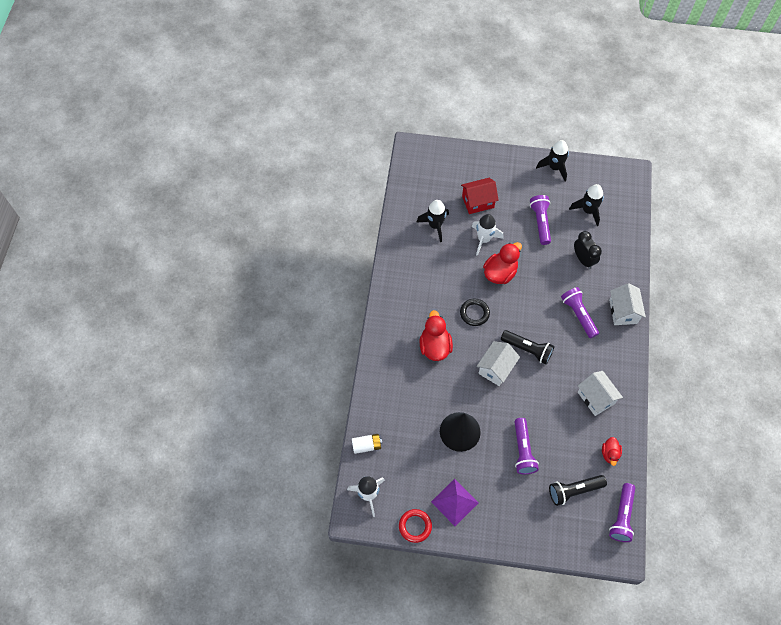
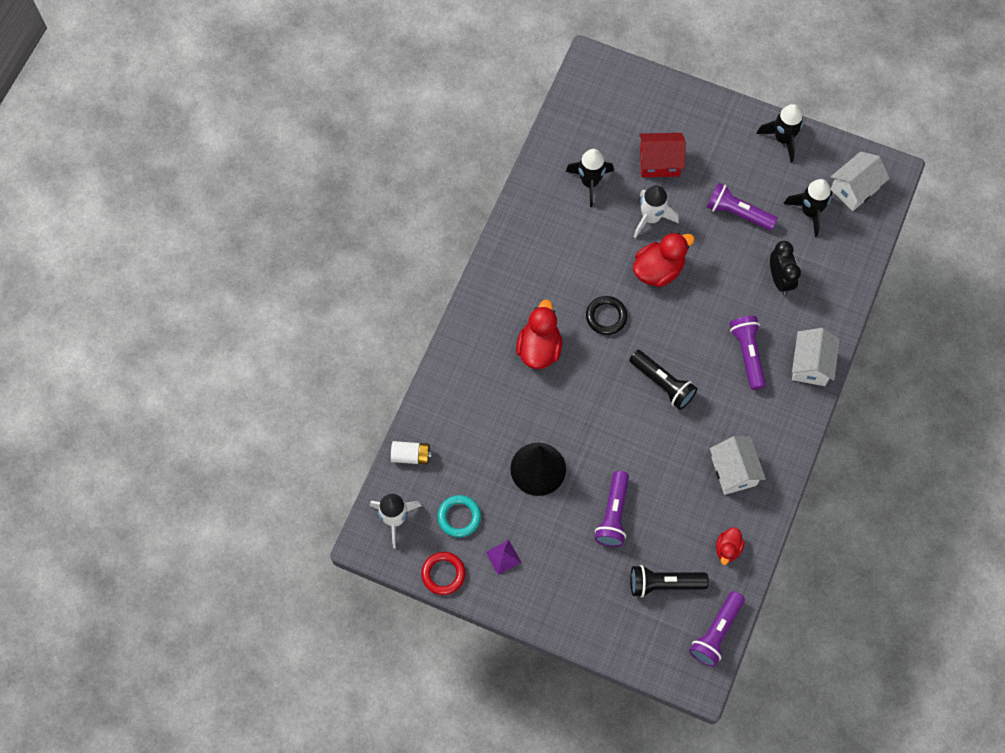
camera: 15 degrees right, 5 degrees up
purple pyramid [431,479,478,526] -> purple pyramid [486,540,522,575], size x0.59
white house [477,341,520,386] -> white house moved to [831,152,890,211]
purple flashlight [530,195,551,245] -> purple flashlight turned 75 degrees counterclockwise [707,183,778,231]
none -> turquoise ring [437,495,481,537]

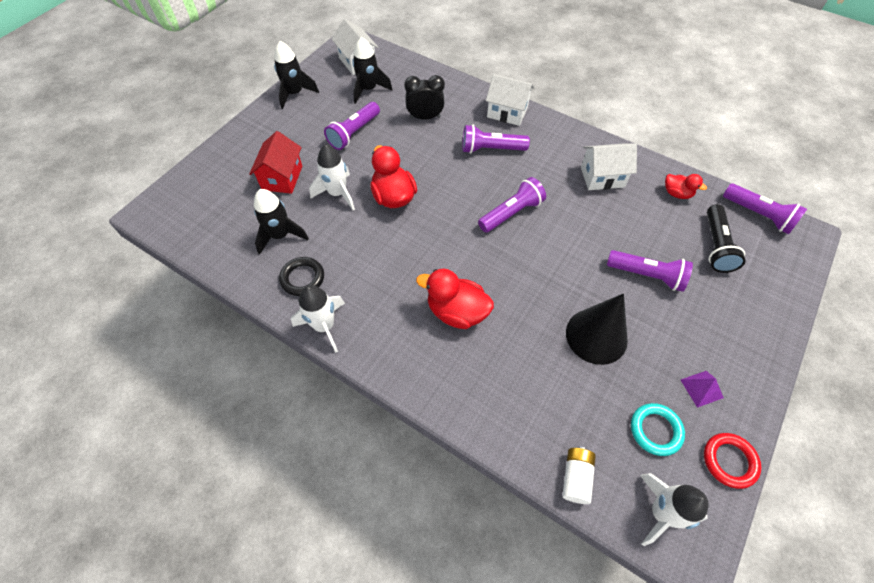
camera: 80 degrees left, 10 degrees down
black ring [586,296,628,335] -> black ring moved to [279,257,324,296]
black flashlight [629,350,697,410] -> purple flashlight [478,177,546,233]
none -> white rocket [291,285,345,353]

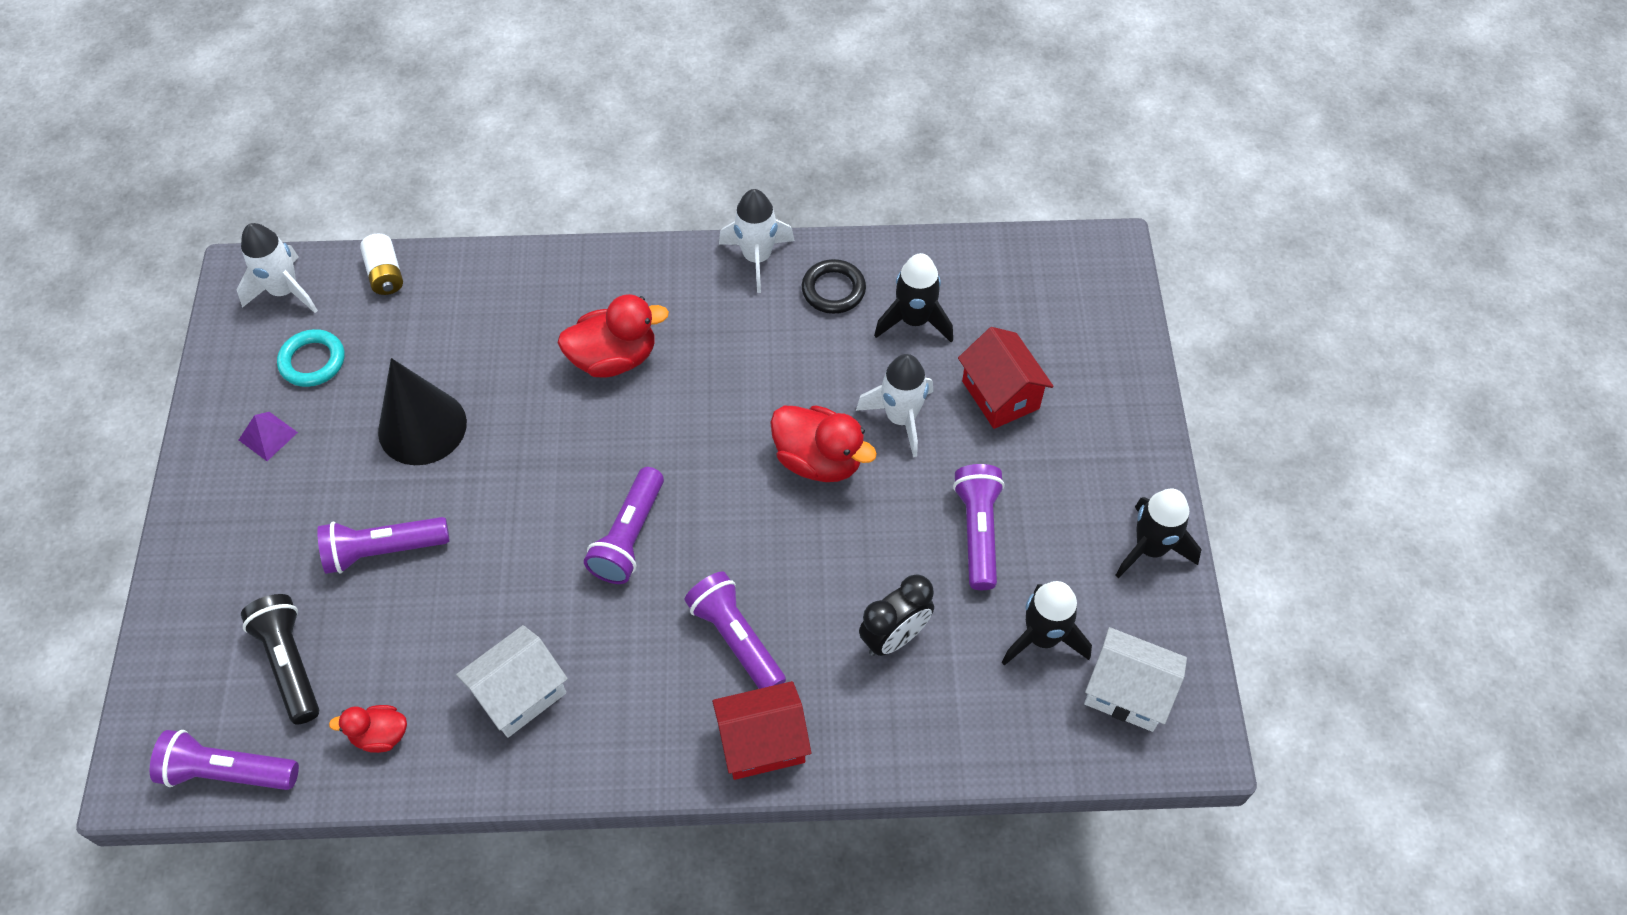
camera: 145 degrees right, 0 degrees up
purple flashlight [462,125,530,154] -> purple flashlight turned 90 degrees counterclockwise [684,571,786,689]
white house [486,74,534,126] -> red house [712,681,811,780]
red ring [704,433,761,489] -> none

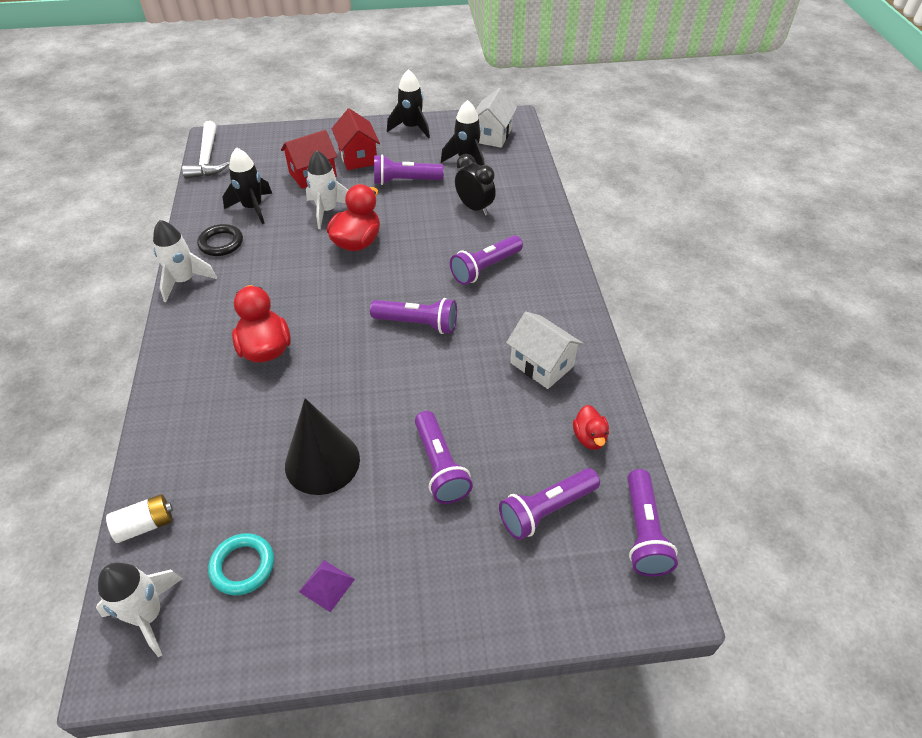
camera: 95 degrees left, 10 degrees down
black flashlight [241,594,319,724] -> purple flashlight [499,468,600,540]
red house [712,681,811,780] -> red house moved to [332,109,380,170]
none -> white hammer [182,121,229,179]

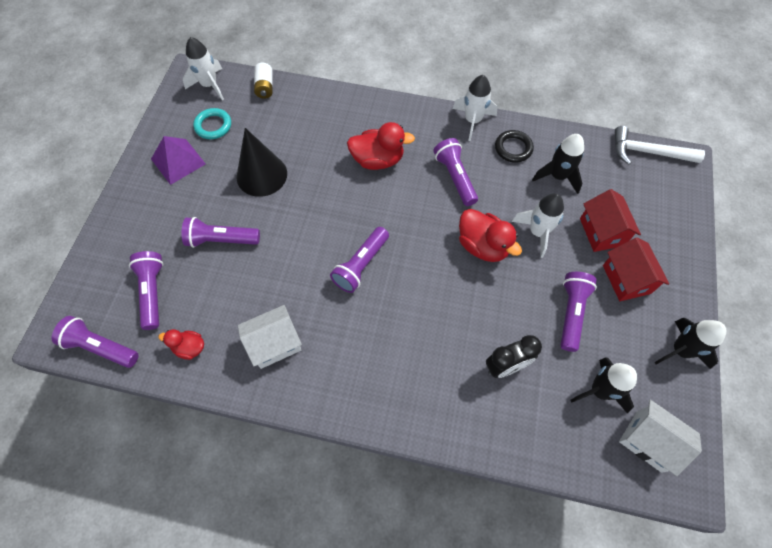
camera: 110 degrees right, 15 degrees up
purple pyramid [299,560,355,612] -> purple pyramid [151,136,206,185], size x1.70
red house [332,109,380,170] -> red house turned 75 degrees clockwise [603,238,669,301]
purple flashlight [450,235,523,285] -> purple flashlight moved to [433,138,478,206]

